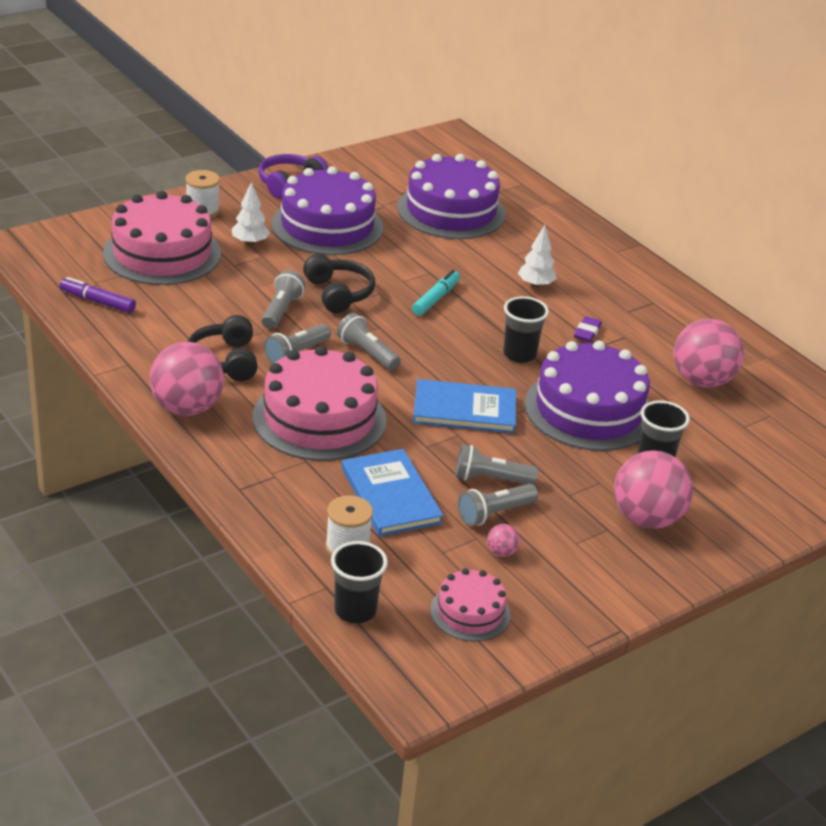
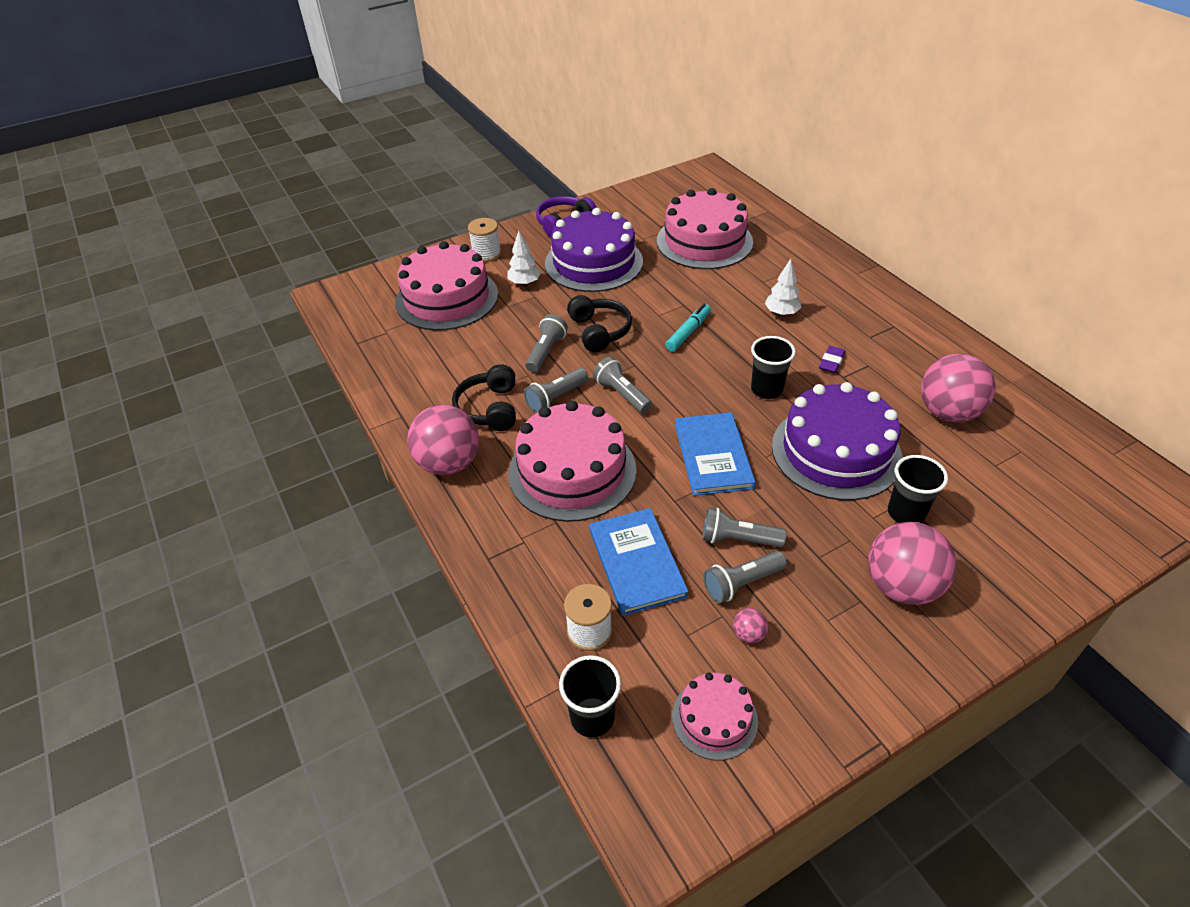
camera: 10 degrees right, 10 degrees up
purple marker [59,277,136,313] -> none
purple cake [397,154,506,239] -> pink cake [657,188,753,269]
blue book [413,379,516,434] -> blue book turned 75 degrees clockwise [675,412,756,496]

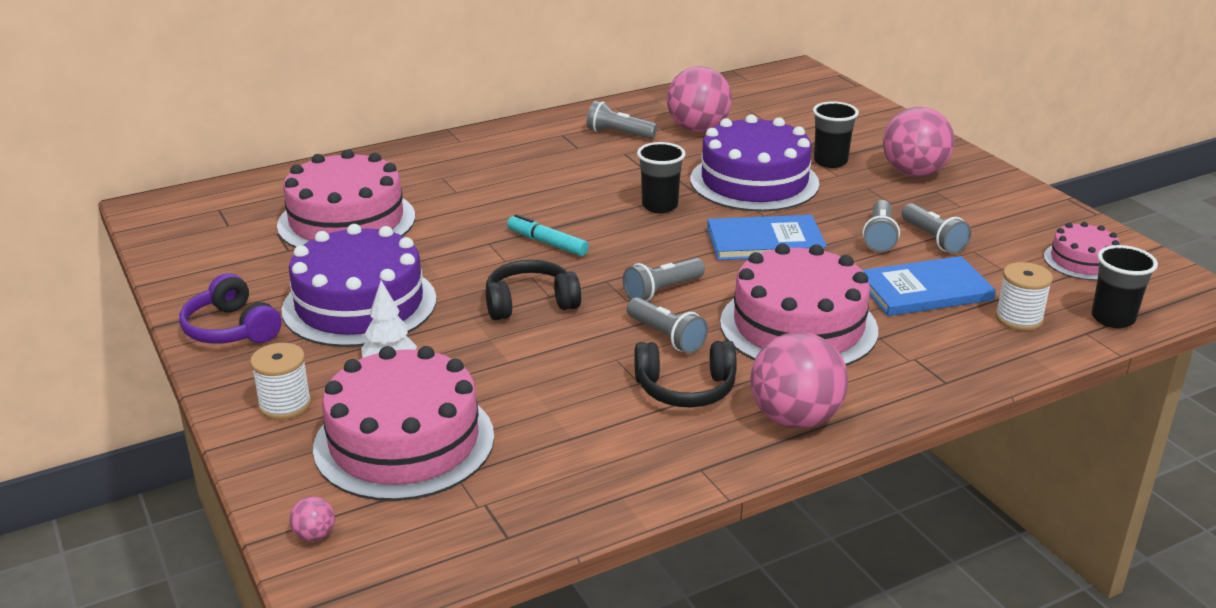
camera: 90 degrees left, 15 degrees down
grey flashlight [525,314,568,373] -> grey flashlight moved to [587,101,657,139]
pink ball [733,608,768,643] -> pink ball moved to [289,496,335,541]
white tree [765,258,802,316] -> none
purple eraser [819,346,846,373] -> none

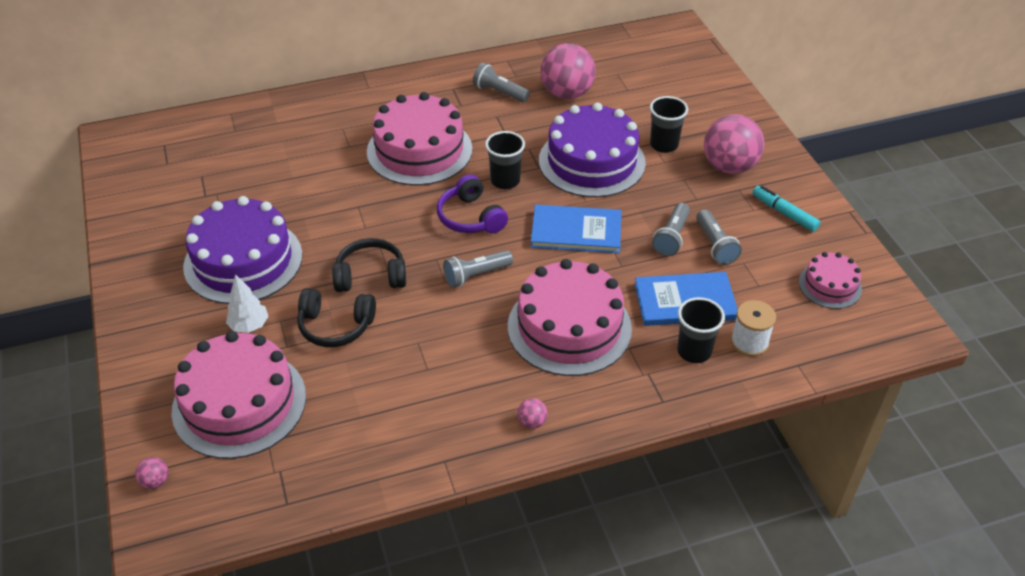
camera: 10 degrees right, 15 degrees up
purple headphones [179,273,281,344] -> purple headphones moved to [437,174,508,233]
white spool [250,343,311,420] -> none
pink cake [277,149,415,248] -> pink cake moved to [367,92,472,186]
turquoise marker [507,214,589,256] -> turquoise marker moved to [752,186,820,232]
grey flashlight [627,297,708,354] -> none
black headphones [634,340,737,408] -> black headphones moved to [297,288,376,347]
pink ball [750,332,848,429] -> pink ball [517,398,548,429], size x0.41
black cup [1091,245,1158,328] -> black cup moved to [677,297,725,363]

